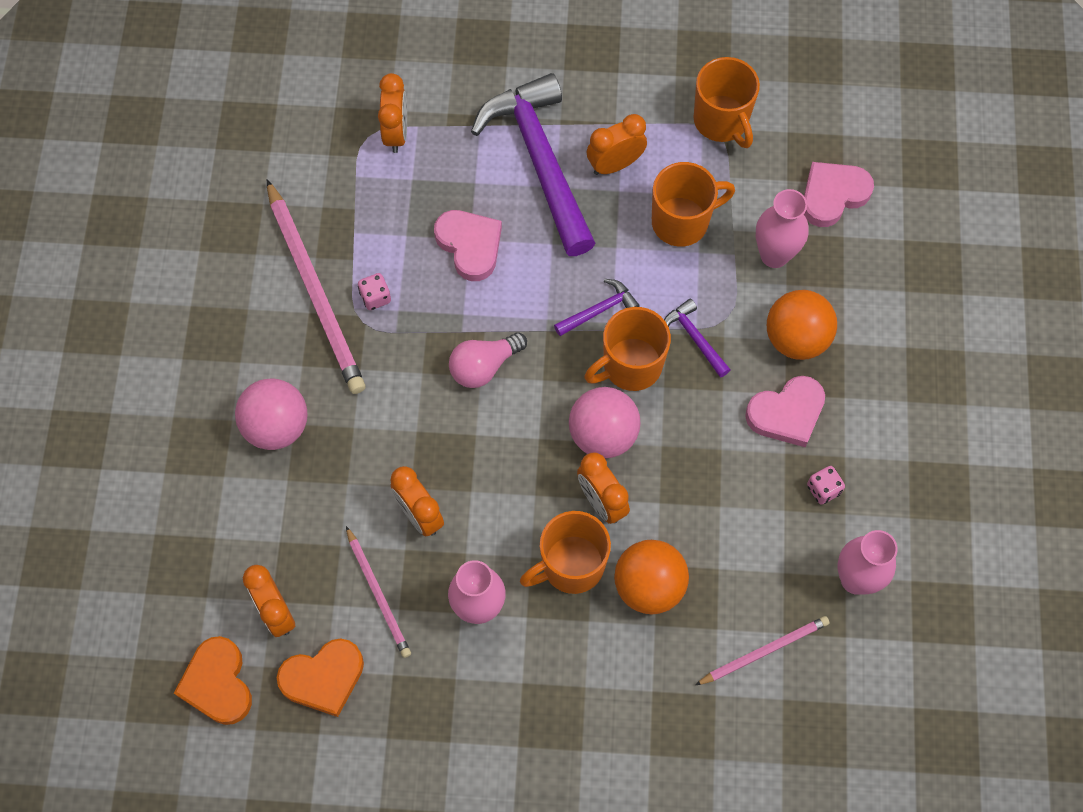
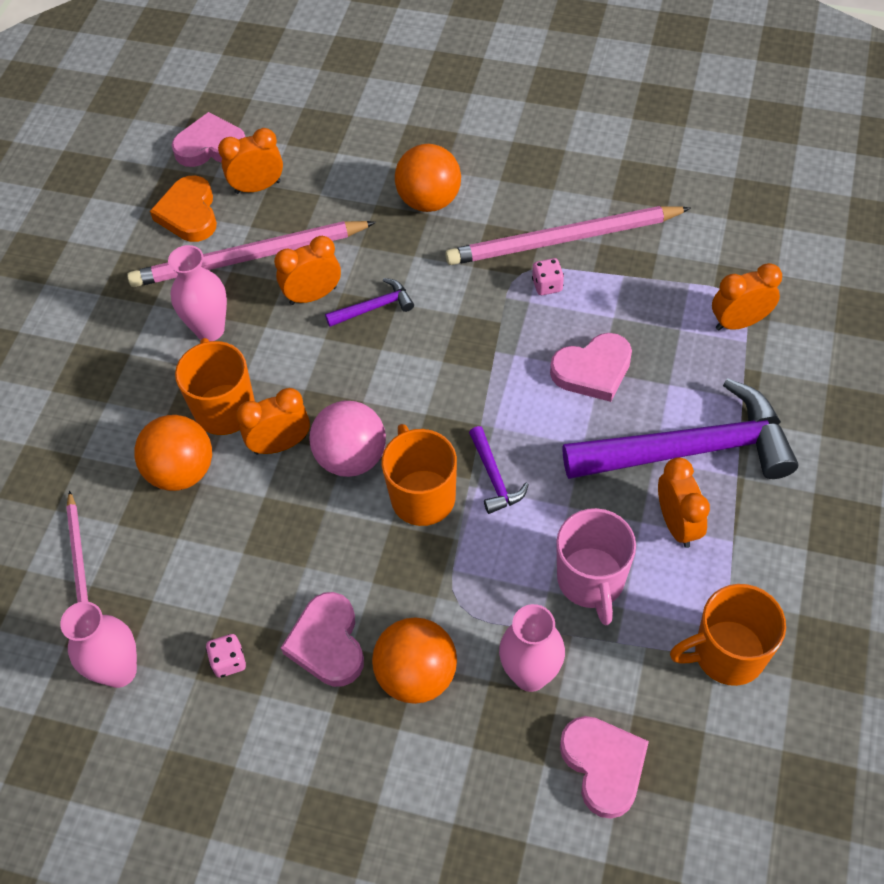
camera: 105 degrees right, 10 degrees down
orange heart [174,636,252,725] -> pink heart [172,112,245,167]
pink ball [235,378,308,450] -> orange ball [395,144,461,212]
pink pencil [346,526,411,658] -> pink pencil [127,221,376,287], size x1.84
orange clock [378,73,407,153] -> orange clock turned 150 degrees clockwise [712,263,782,331]
pink light bulb [449,332,527,388] -> none
orange mug [652,162,735,247] -> pink mug [556,508,636,626]
purple hammer [664,299,731,378] -> purple hammer moved to [325,278,414,327]

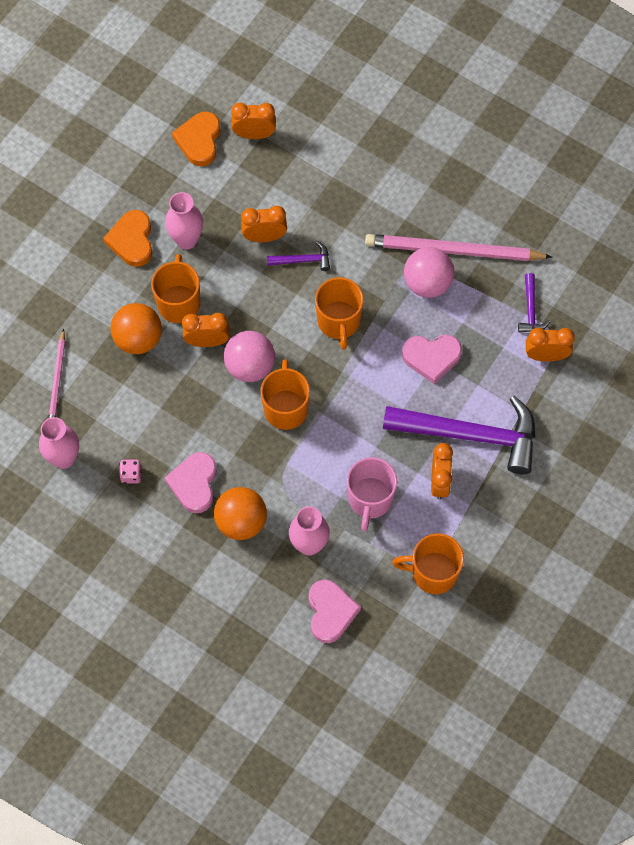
camera: 15 degrees right, 10 degrees up
pink pencil [127,221,376,287] -> none
pink heart [172,112,245,167] -> none
orange ball [395,144,461,212] -> none
purple hammer [469,426,529,514] -> purple hammer moved to [518,273,550,333]
pink dice [532,258,564,295] -> pink ball [404,247,454,298]
none -> orange heart [103,210,153,267]
none -> orange mug [315,277,364,350]

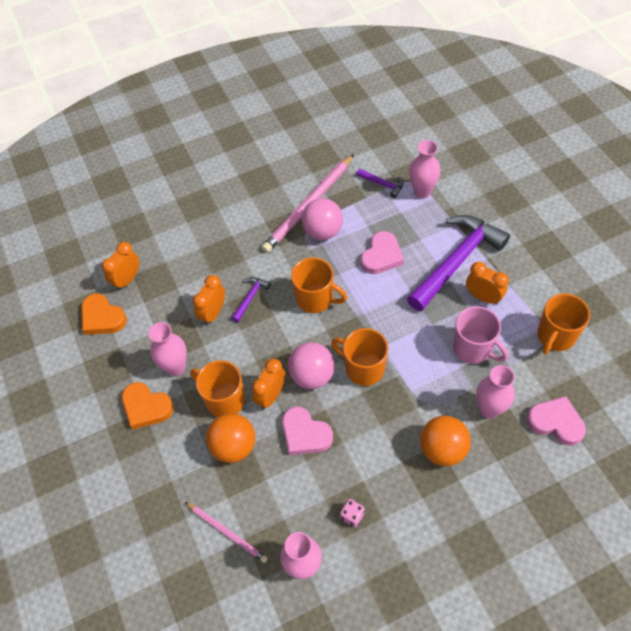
camera: 55 degrees left, 10 degrees down
pink heart [165,452,217,513] -> pink heart moved to [282,407,333,455]
orange clock [526,328,575,361] -> pink vase [409,140,441,198]

